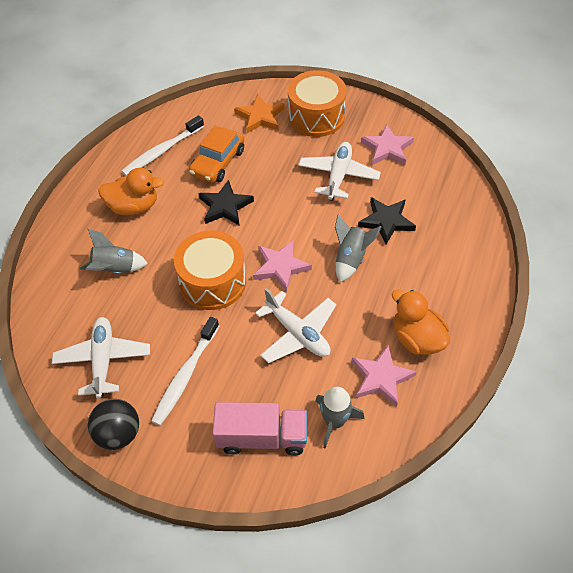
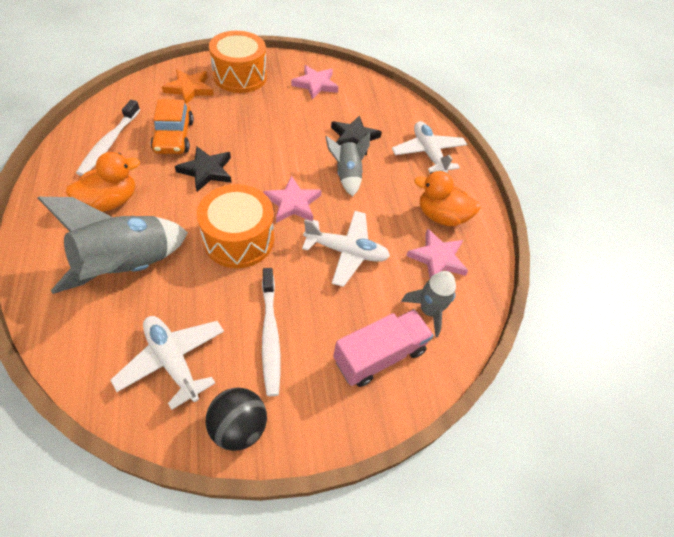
camera: 40 degrees left, 0 degrees up
grey rocket [80,229,148,274] -> grey rocket [37,197,188,294], size x1.80
white plane [298,142,381,201] -> white plane moved to [392,121,467,173]

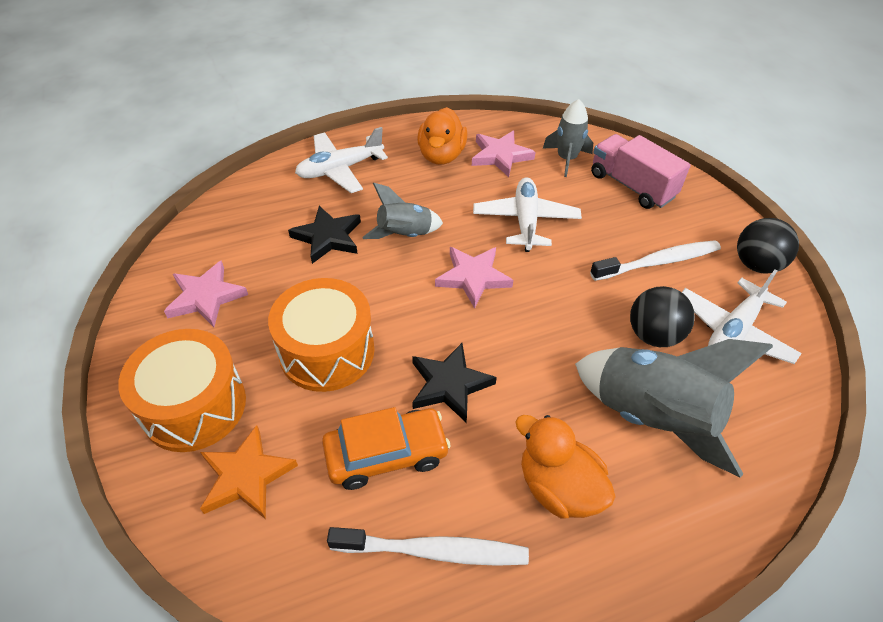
camera: 95 degrees left, 5 degrees down
orange drum [197,184,274,268] -> orange drum moved to [268,278,375,392]
none -> black ball [630,286,695,347]

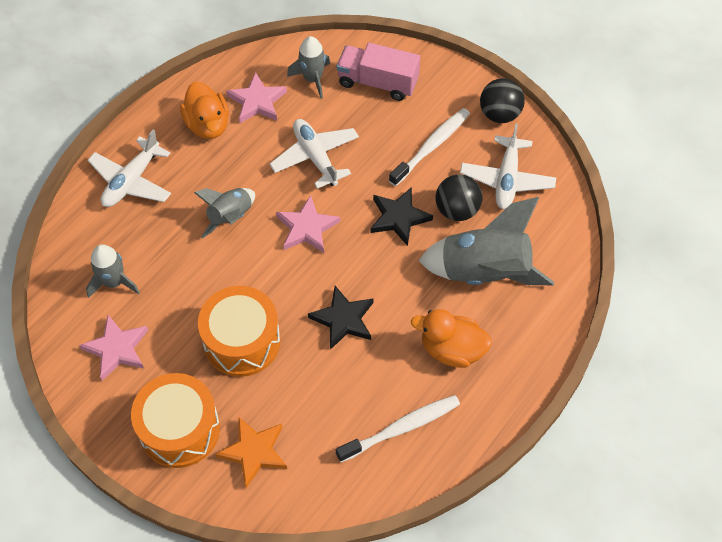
camera: 30 degrees left, 10 degrees up
black star [288,206,361,264] -> black star moved to [370,187,433,246]
orange car [322,407,451,490] -> none
none -> grey rocket [86,244,140,298]

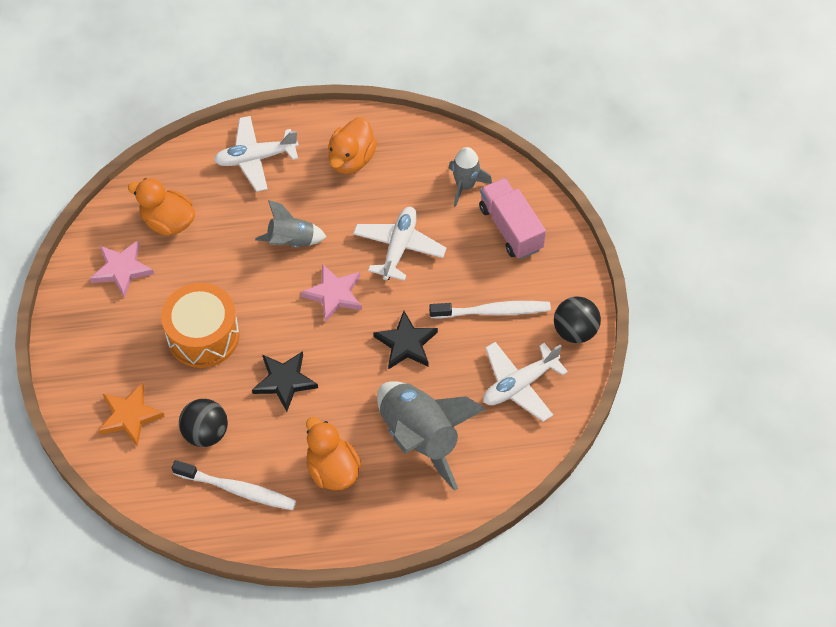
camera: 45 degrees right, 0 degrees up
grey rocket [86,244,140,298] -> orange duck [128,178,195,236]
orange drum [131,373,220,468] -> none
pink star [226,72,287,123] -> none
black ball [436,174,482,221] -> black ball moved to [179,399,228,447]

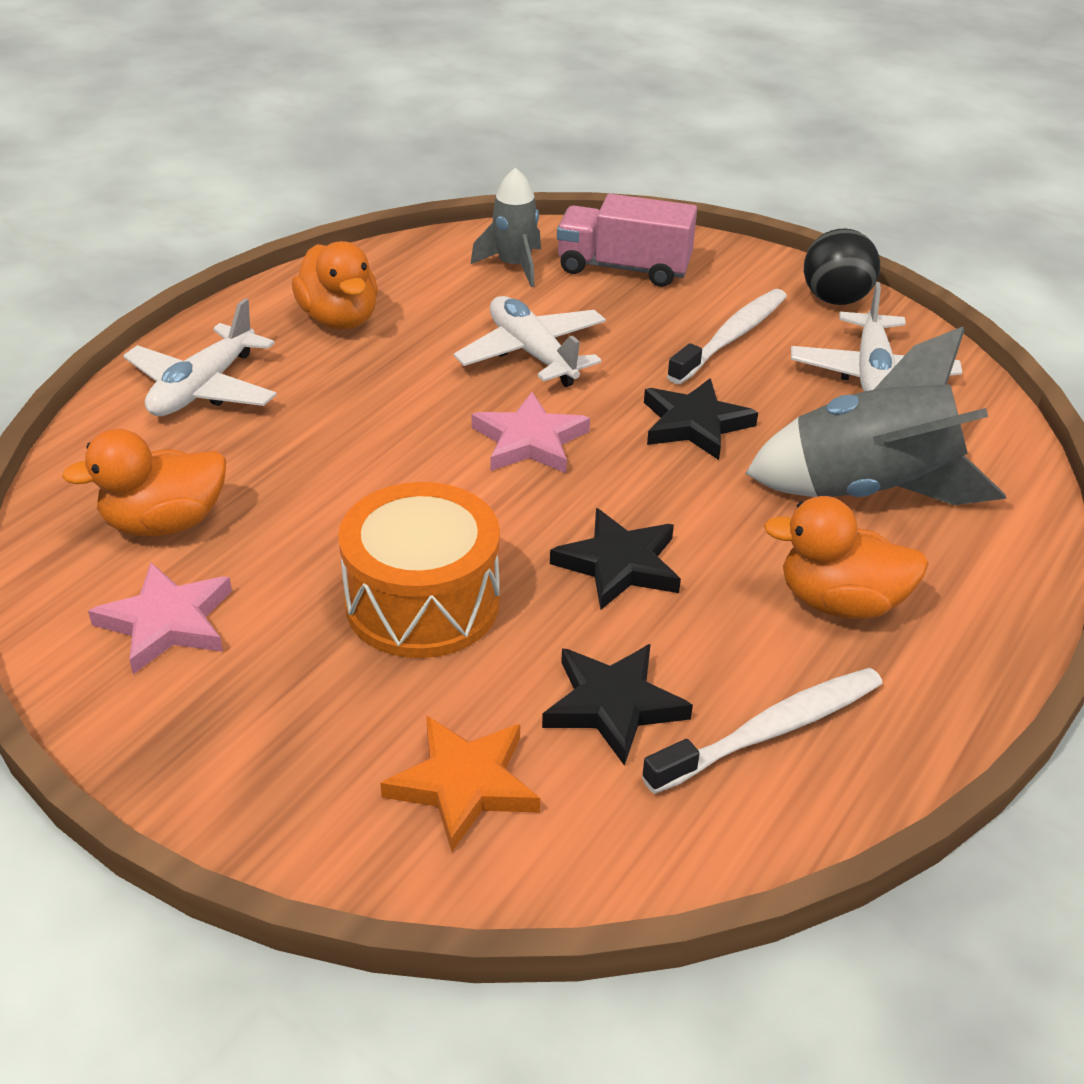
camera: 50 degrees left, 20 degrees down
black ball [179,399,228,447] -> black star [542,644,693,766]
grey rocket [255,200,326,247] -> none

